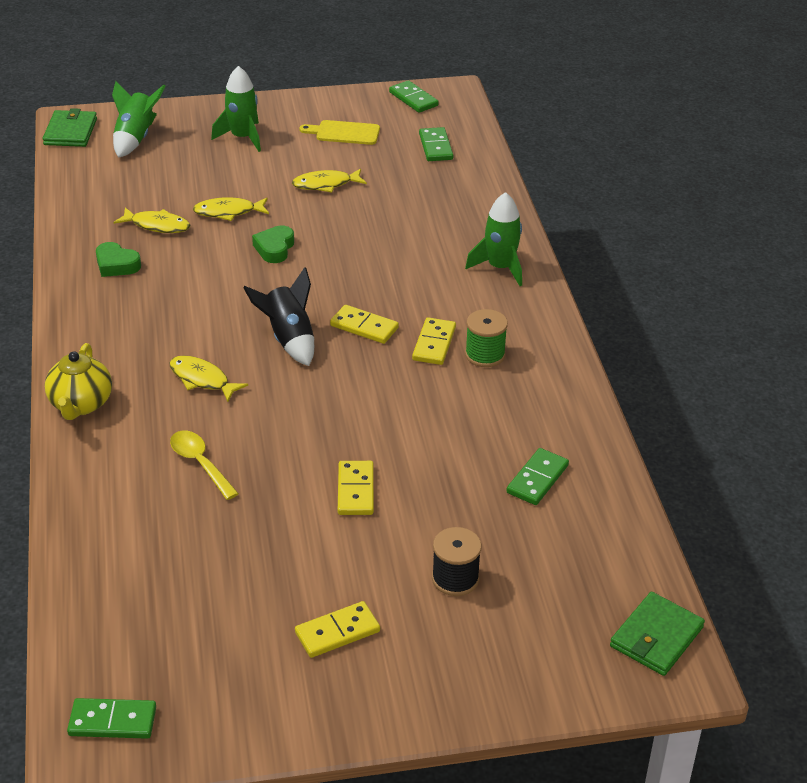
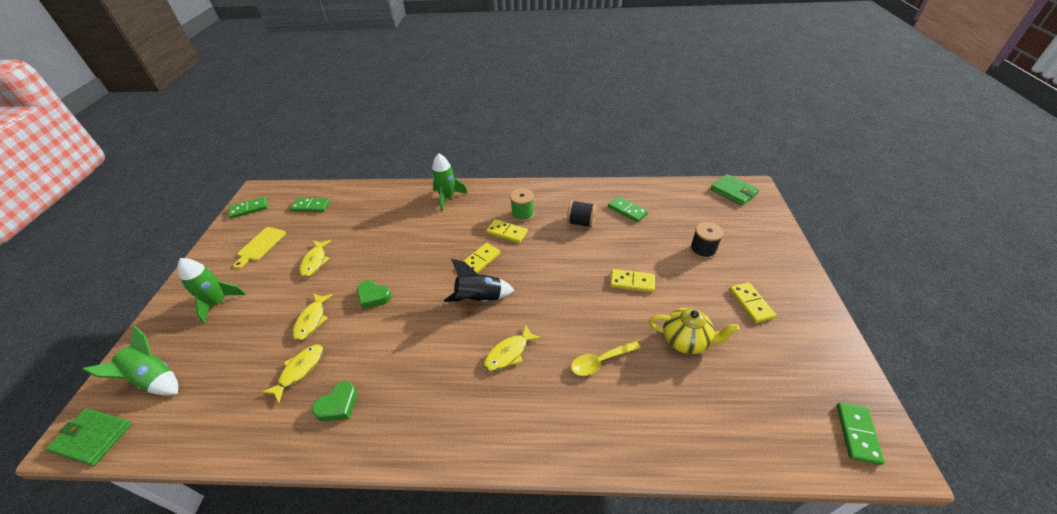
camera: 75 degrees left, 5 degrees up
yellow teapot [45,343,112,420] -> yellow teapot moved to [649,308,740,354]
none -> black spool [567,200,597,228]

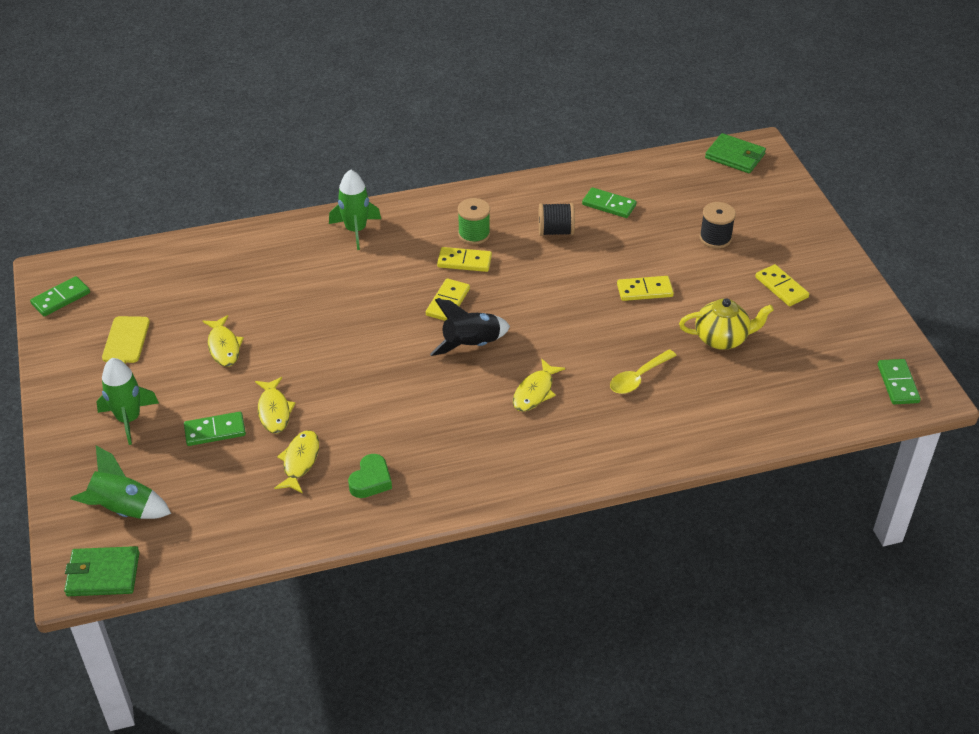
camera: 20 degrees left, 0 degrees up
green domino [290,198,330,212] -> green domino moved to [184,412,246,446]
green heart [357,280,392,309] -> none

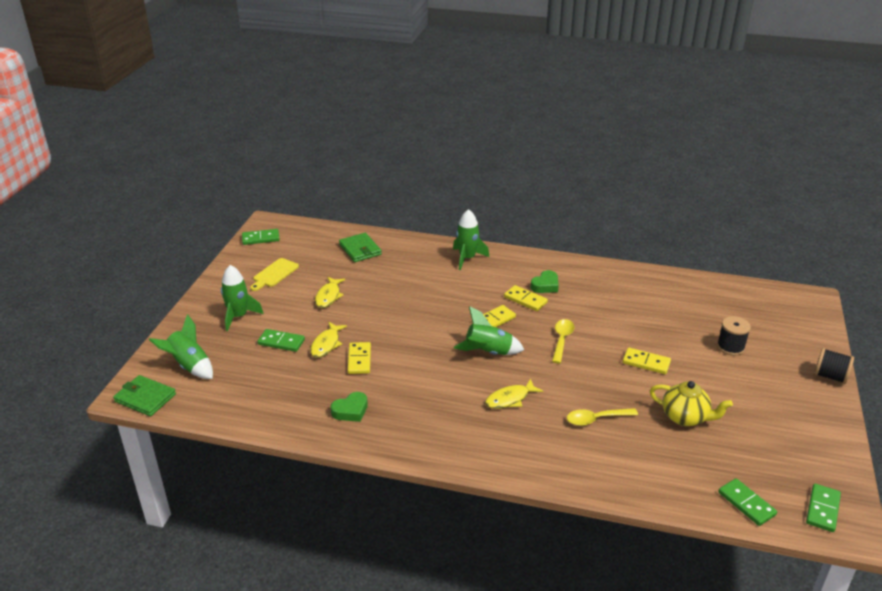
camera: 30 degrees right, 10 degrees down
yellow fish [274,430,319,493] -> none
black rocket [430,299,510,356] -> green rocket [454,306,524,355]
green spool [458,198,490,244] -> green heart [531,270,559,293]
black spool [538,203,575,236] -> black spool moved to [814,348,854,384]
green domino [582,187,637,218] -> green domino moved to [718,478,777,526]
green wallet [705,133,766,173] -> green wallet moved to [339,233,382,262]
yellow domino [755,264,809,306] -> yellow domino moved to [348,342,371,374]
none -> yellow spoon [552,319,574,363]

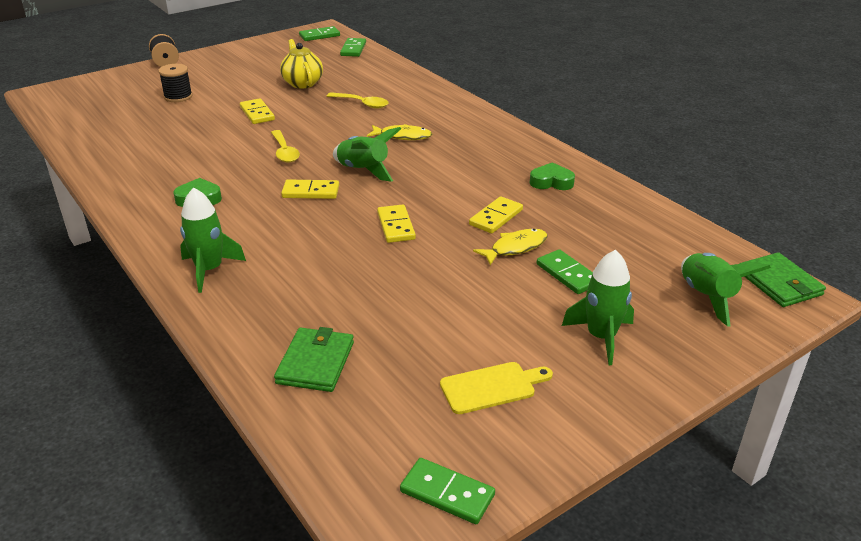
camera: 140 degrees left, 0 degrees up
yellow fish [315,277,345,308] -> none
yellow domino [504,285,548,311] -> yellow domino moved to [377,205,416,243]
yellow spoon [552,319,574,363] -> yellow spoon turned 75 degrees counterclockwise [271,130,300,163]

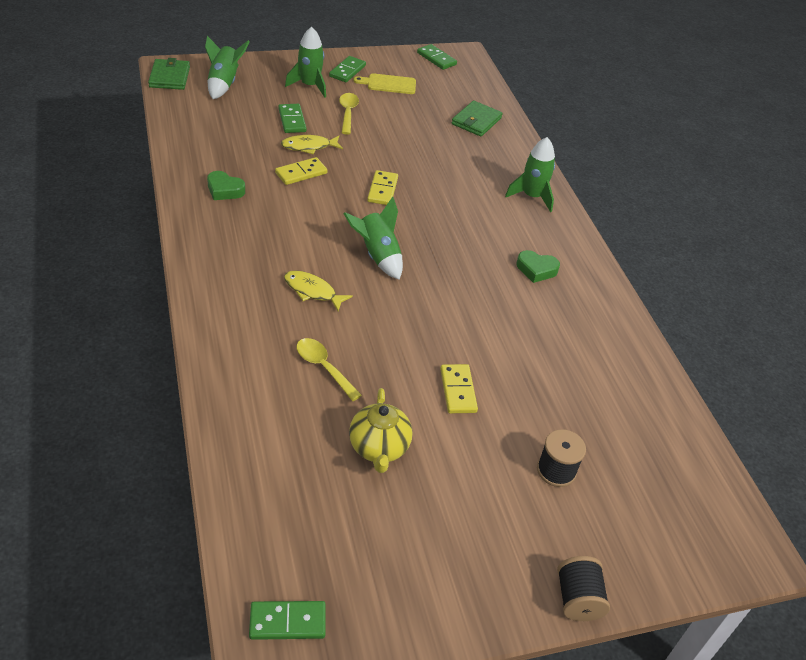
camera: 165 degrees left, 10 degrees up
yellow spoon [271,130,300,163] -> yellow spoon moved to [339,93,359,135]
yellow domino [281,180,339,199] -> none
green domino [340,38,366,57] -> green domino moved to [329,56,366,82]

